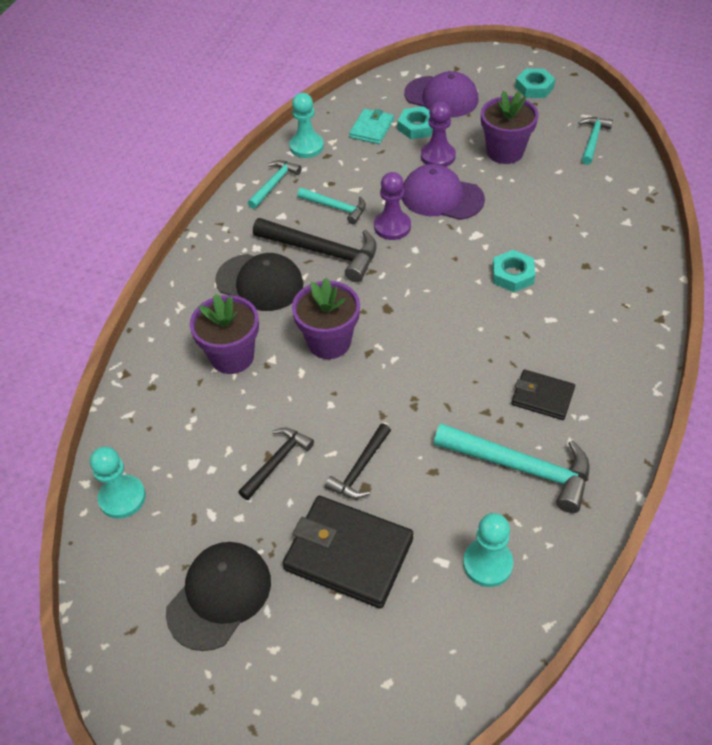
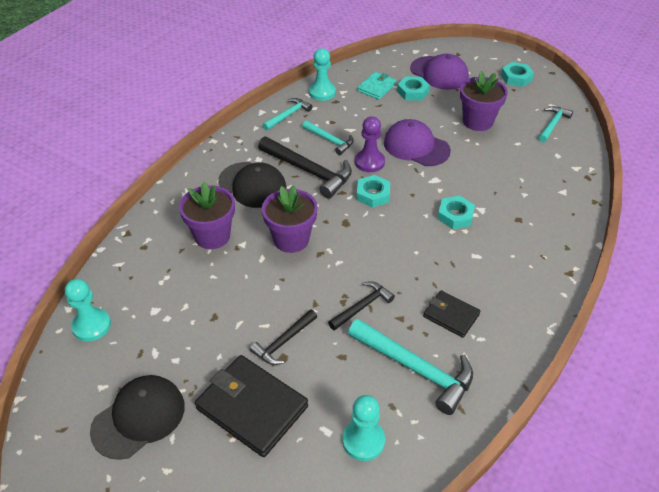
camera: 10 degrees right, 5 degrees down
black hammer [239,428,314,500] -> black hammer moved to [328,281,395,331]
purple pawn [421,102,456,167] -> none
none -> turquoise nut [357,175,390,208]

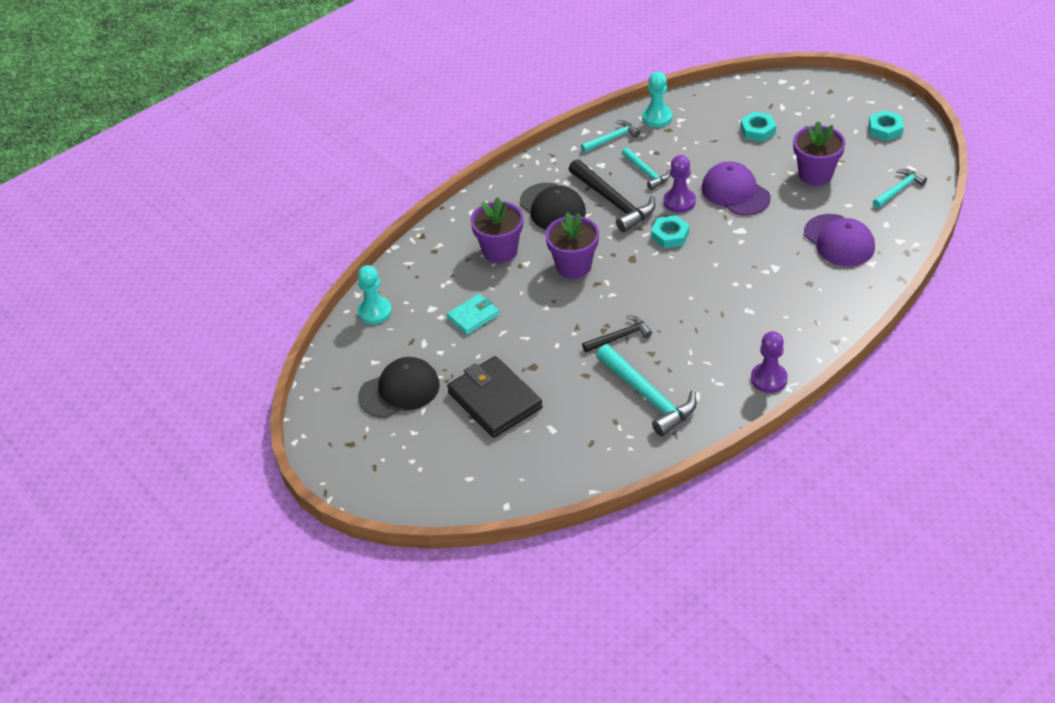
camera: 20 degrees right, 0 degrees up
black hammer [250,309,317,365] -> none
turquoise pawn [343,395,385,461] -> none
turquoise wallet [357,72,396,100] -> turquoise wallet moved to [447,294,500,335]
purple cap [410,54,469,90] -> purple cap moved to [804,214,875,266]
black wallet [423,290,480,338] -> none
turquoise nut [438,196,475,229] -> none
none -> purple pawn [751,331,788,393]

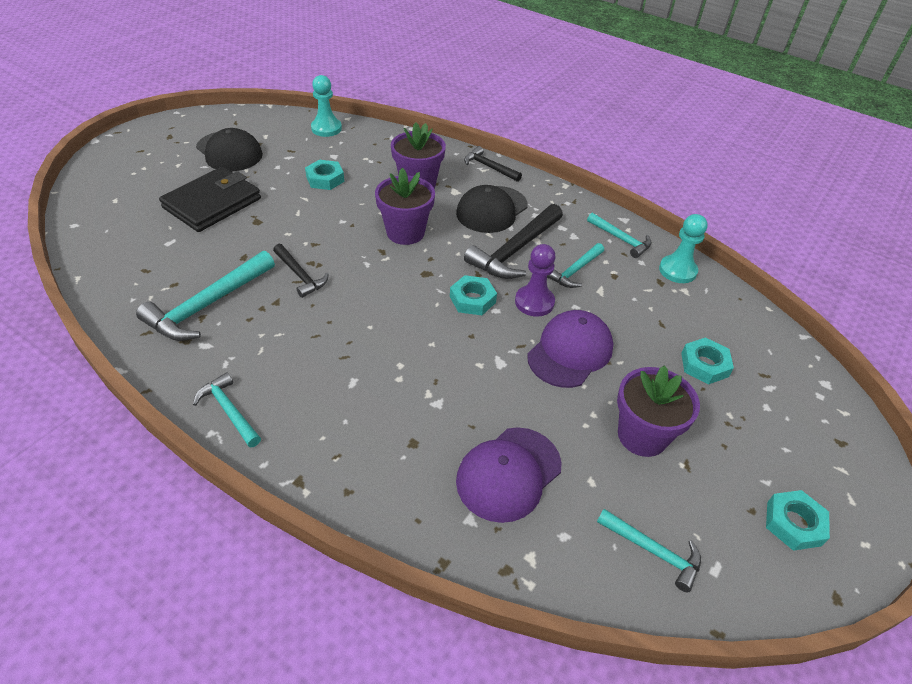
camera: 70 degrees right, 0 degrees up
turquoise wallet [447,294,500,335] -> turquoise nut [305,160,344,190]
purple pawn [751,331,788,393] -> turquoise hammer [193,372,261,447]
none -> black hammer [464,146,522,182]

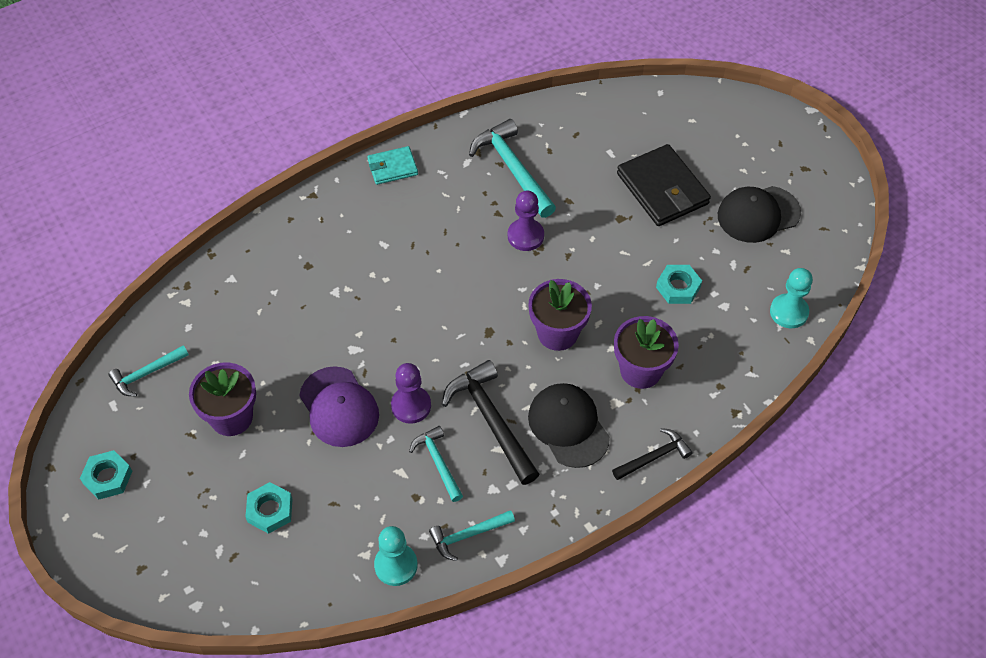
camera: 115 degrees right, 10 degrees up
turquoise hammer [193,372,261,447] -> turquoise wallet [367,146,418,185]
black hammer [273,244,329,298] -> purple pawn [508,191,544,251]
turquoise nut [450,275,497,315] -> none
purple cap [456,427,562,523] -> none

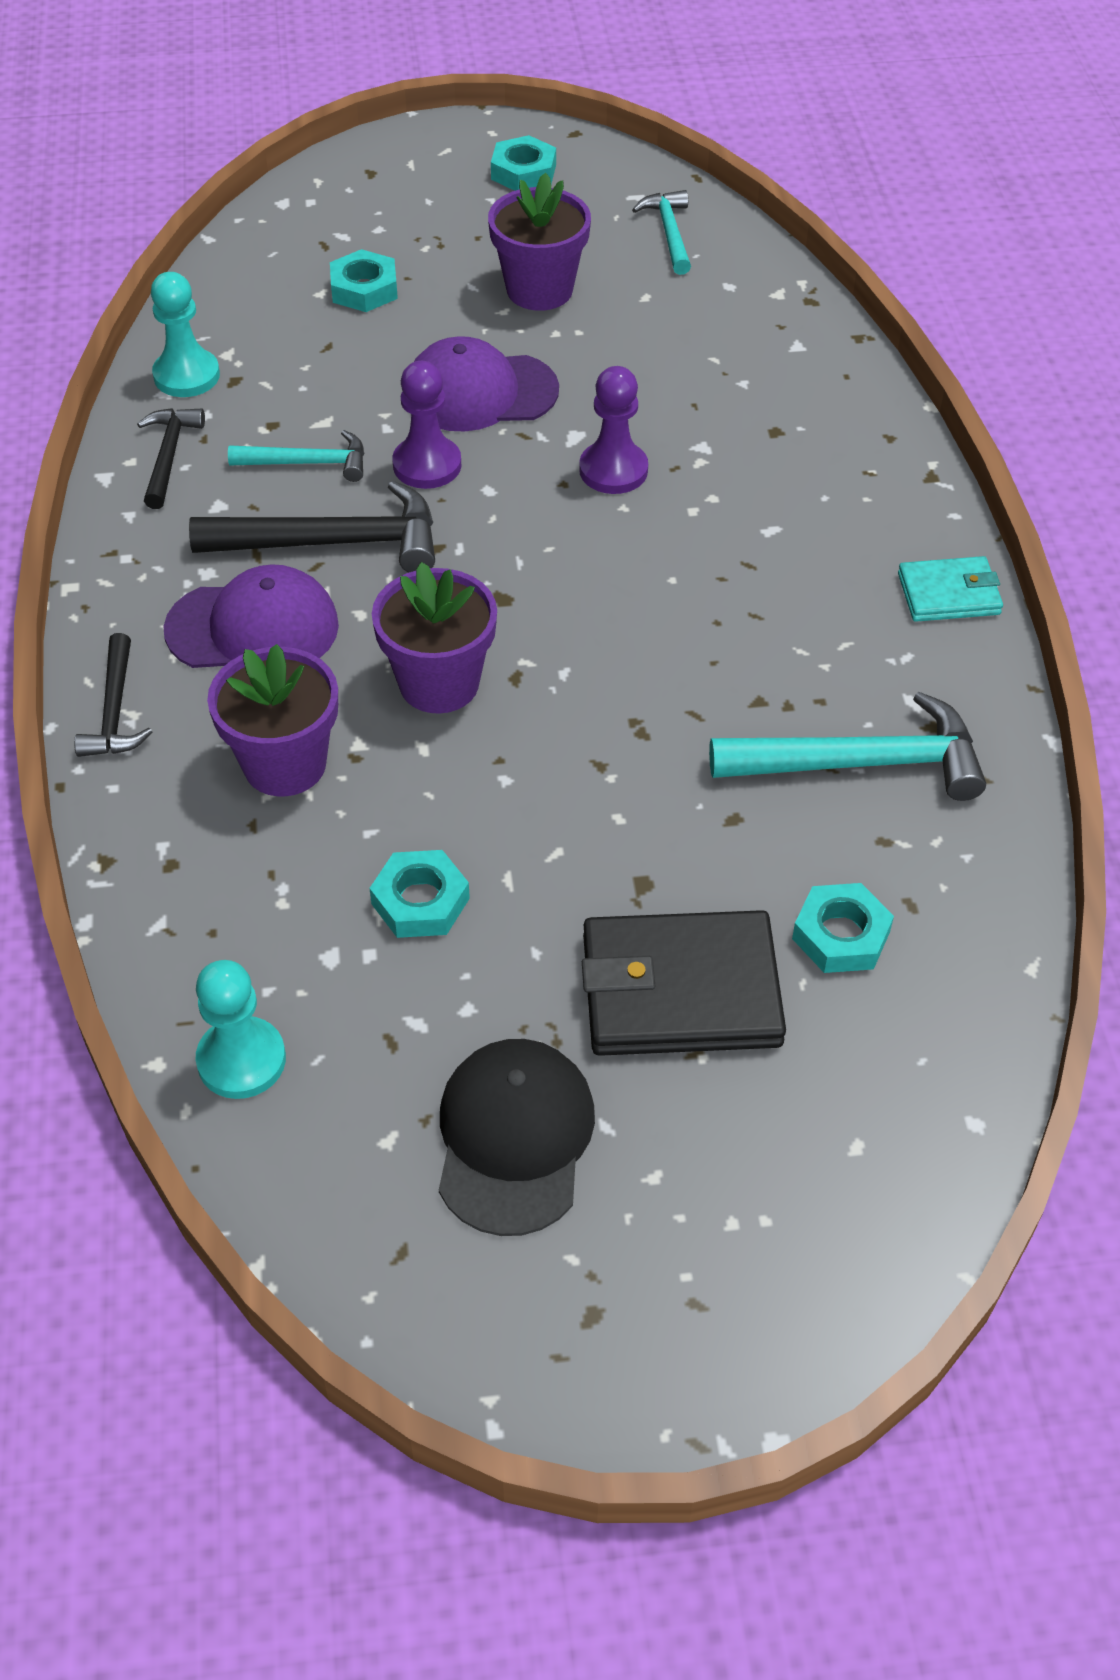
camera: 115 degrees right, 5 degrees down
turquoise wallet [367,146,418,185] -> turquoise wallet turned 75 degrees clockwise [898,556,1003,622]
turquoise hammer [429,510,515,561] -> black hammer [137,408,205,509]
purple pawn [508,191,544,251] -> purple pawn moved to [579,366,648,494]
black cap [528,383,610,468] -> purple cap [164,564,339,668]
none -> turquoise nut [792,883,894,973]

